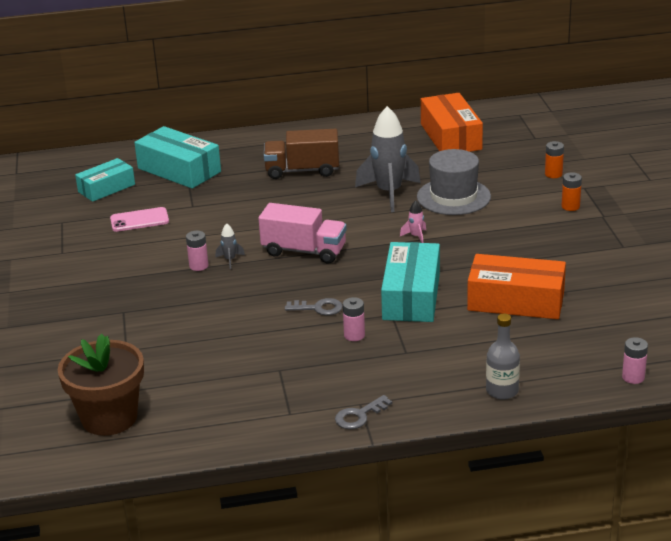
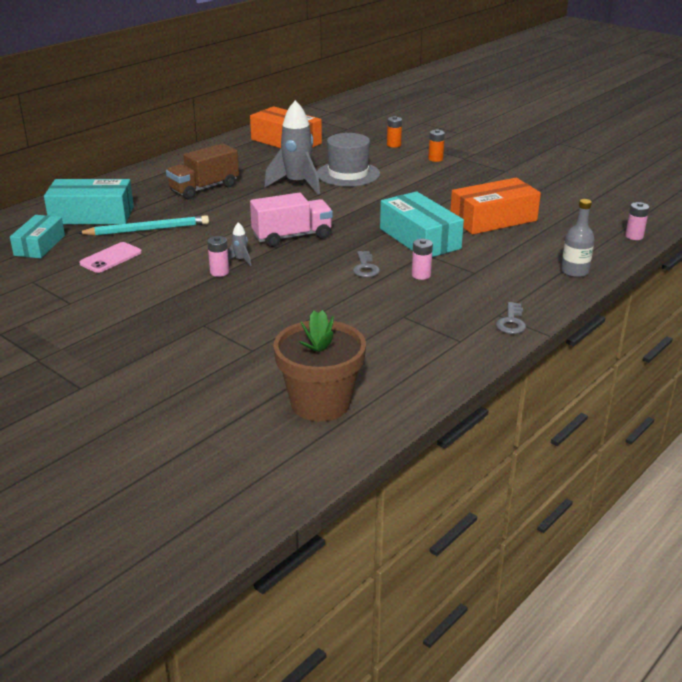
camera: 40 degrees left, 0 degrees up
grey key [285,298,343,315] -> grey key turned 120 degrees clockwise [353,251,380,277]
pink rocket [400,200,426,243] -> none
none -> turquoise pencil [78,215,209,236]

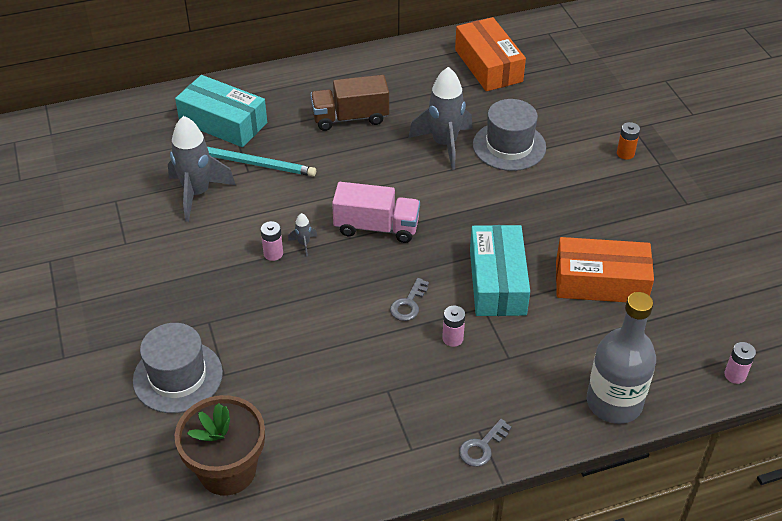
camera: 30 degrees right, 15 degrees up
turquoise box [10,215,65,258] -> none
pink phone [79,242,142,273] -> grey rocket [168,116,236,222]
orange battery [387,116,402,148] -> none
grey bottle [561,199,595,278] -> grey bottle [587,292,656,424], size x1.76
none -> grey hat [133,323,223,413]

